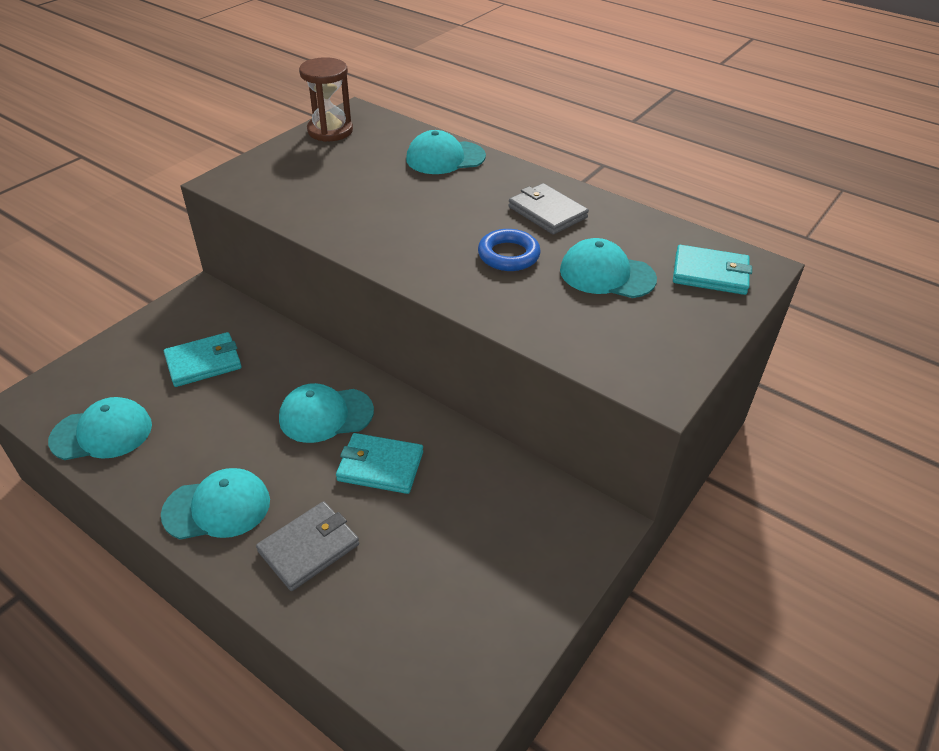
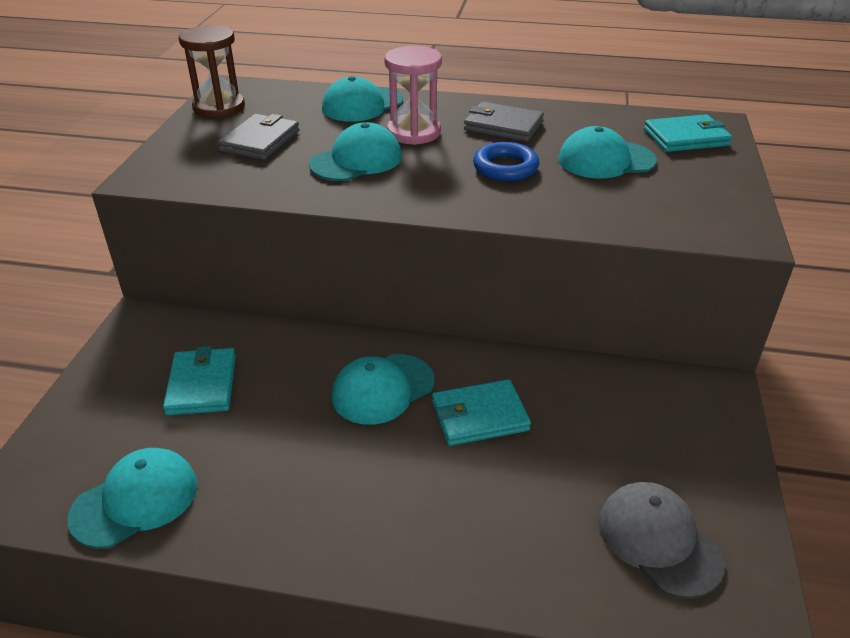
camera: 25 degrees left, 5 degrees down
turquoise cap [161,468,270,540] -> turquoise cap moved to [309,122,402,181]
turquoise wallet [164,332,242,387] -> turquoise wallet turned 45 degrees counterclockwise [163,346,236,416]
grey wallet [256,501,359,591] -> grey wallet moved to [218,114,299,160]
none -> pink hourglass [384,46,442,145]
none -> grey cap [598,482,725,599]

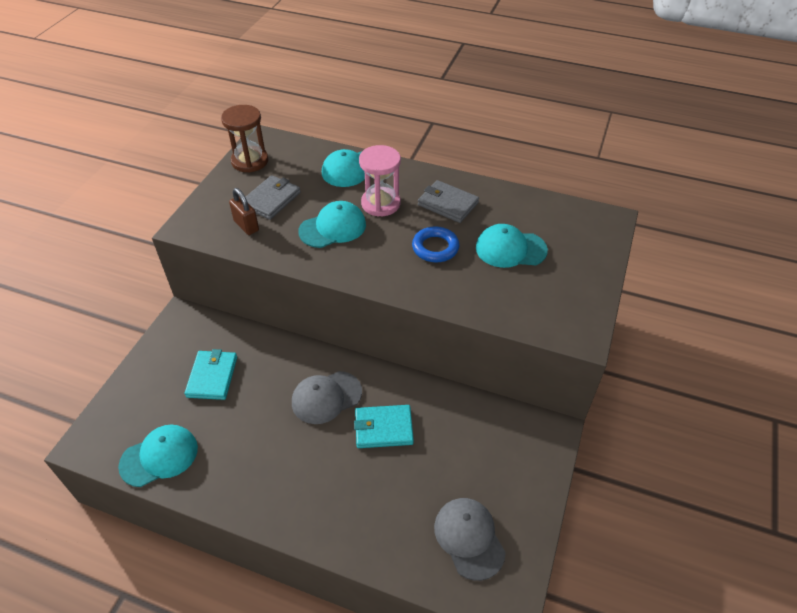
camera: 10 degrees right, 10 degrees up
turquoise cap [332,354,434,425] -> grey cap [292,371,362,424]
turquoise wallet [644,114,732,152] -> none
none -> brown padlock [229,188,259,235]

